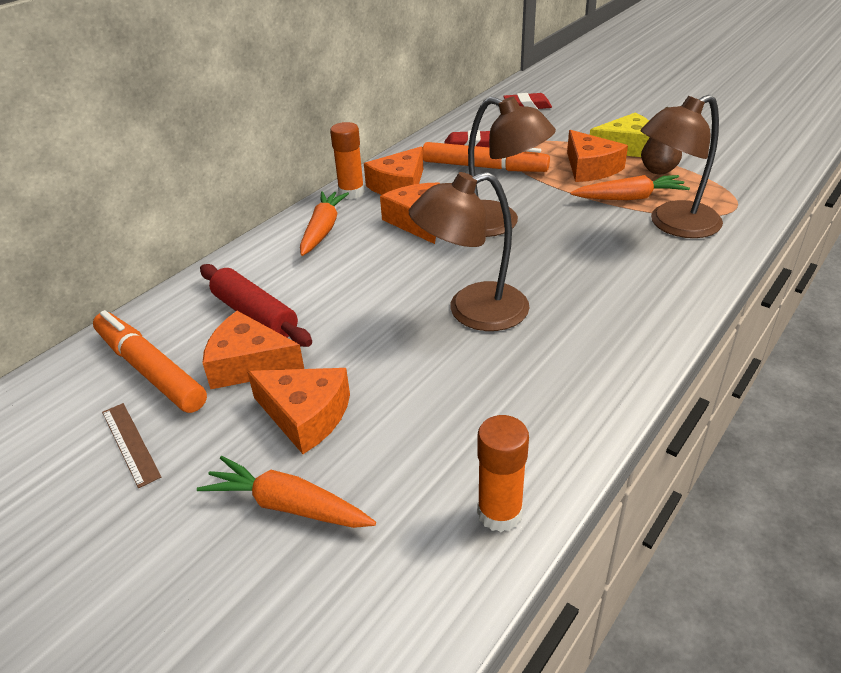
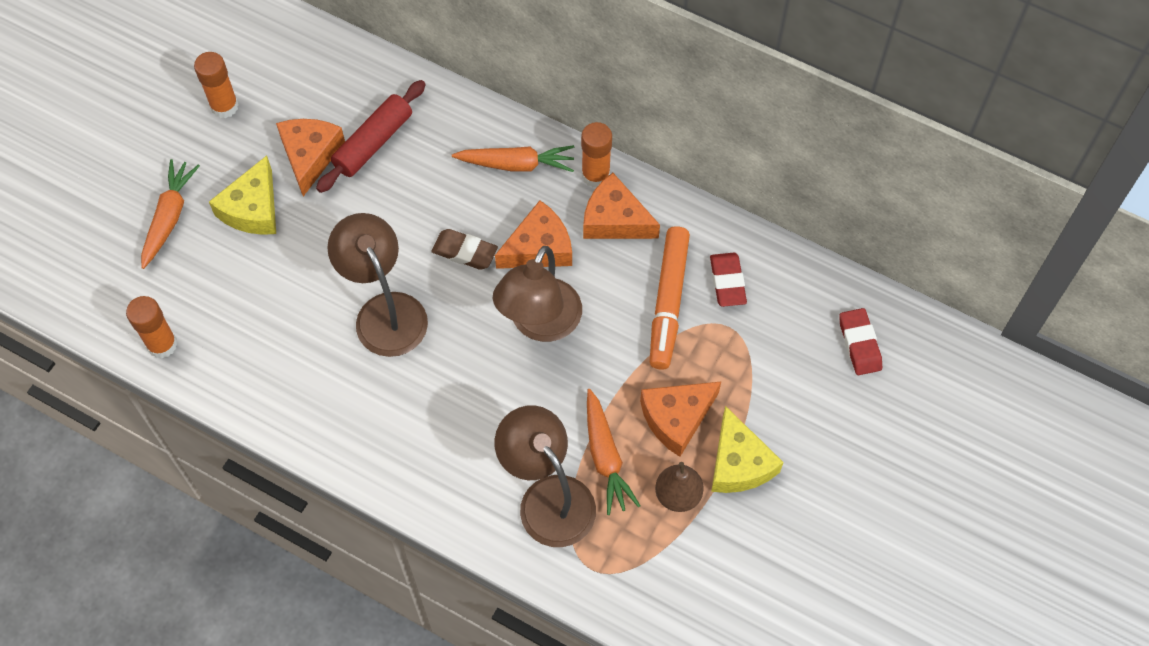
camera: 80 degrees right, 25 degrees up
orange marker [93,310,207,413] -> none
brown ruler [102,403,161,488] -> orange glue stick [194,52,239,118]
orange cheese [247,368,350,454] -> yellow cheese [209,155,276,235]
none -> brown eraser [431,229,498,270]

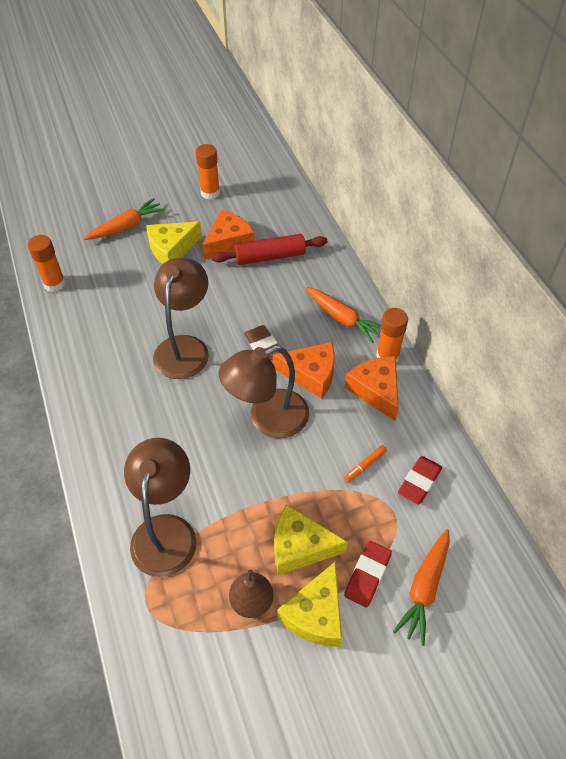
camera: 40 degrees right, 10 degrees down
orange carrot [587,389,640,515] -> orange carrot moved to [393,529,450,646]
orange cheese [640,382,721,457] -> yellow cheese [274,504,348,575]
orange marker [650,226,690,370] -> orange marker [344,445,387,482], size x0.41
red eraser [839,308,882,375] -> red eraser moved to [344,541,392,608]

